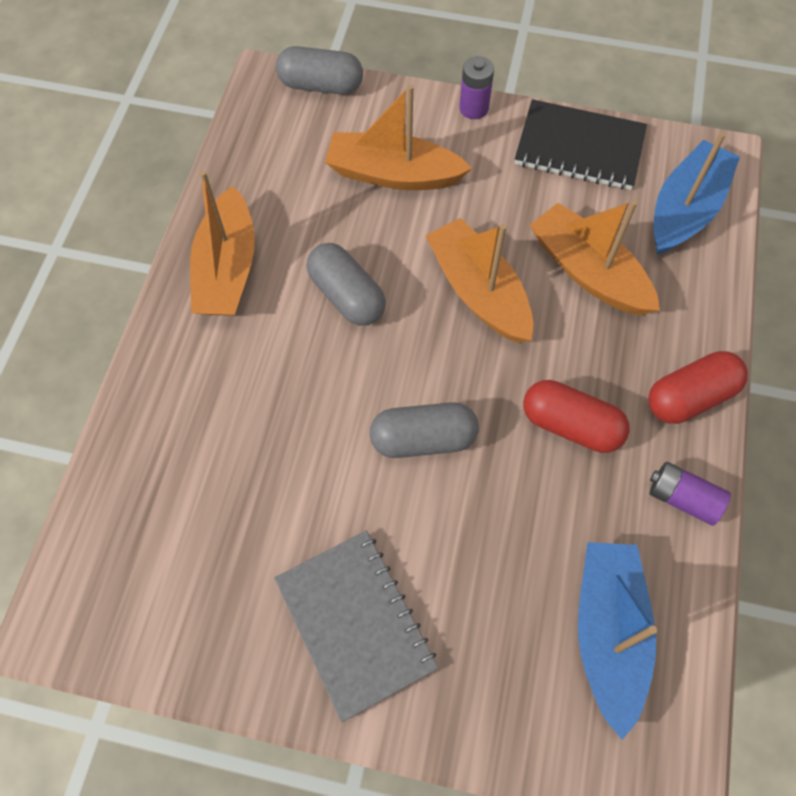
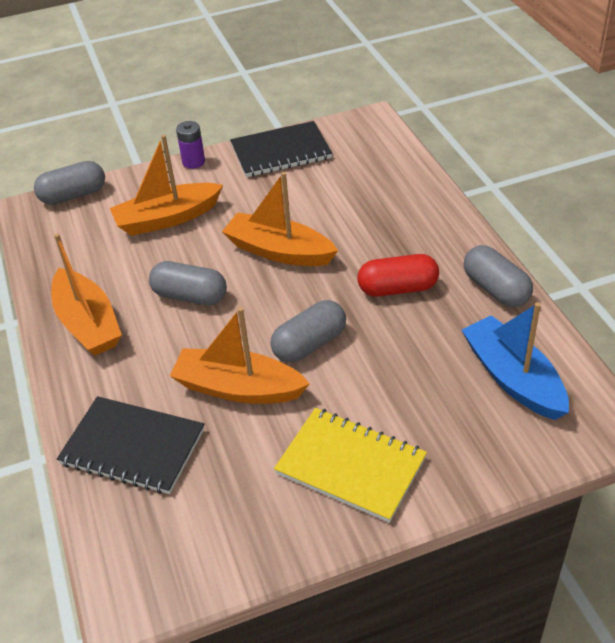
camera: 30 degrees left, 20 degrees down
grey notebook [274,531,438,722] -> yellow notebook [274,408,427,523]
orange boat [530,200,660,315] -> orange boat moved to [170,307,310,404]
red capsule [648,351,748,424] -> none
purple battery [649,462,731,526] -> grey capsule [464,245,533,307]
blue boat [653,132,740,255] -> none
none -> black notebook [57,396,204,494]

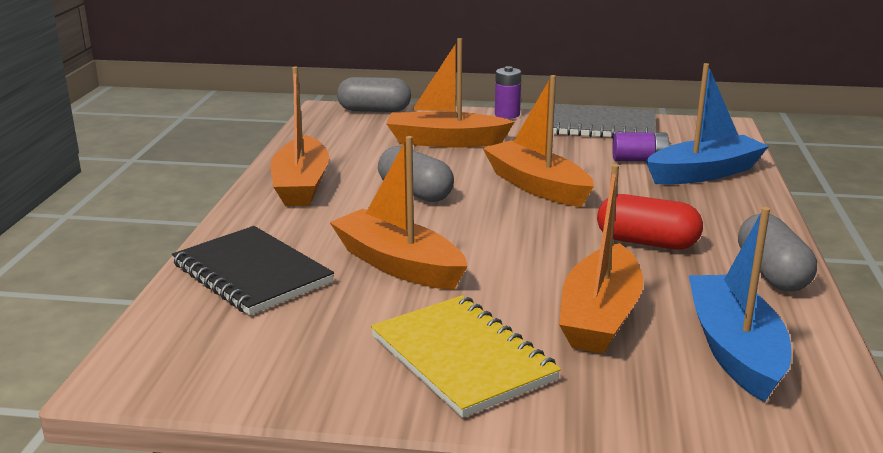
camera: 25 degrees right, 20 degrees down
black notebook [230,121,332,177] -> grey notebook [553,105,656,138]
grey capsule [270,300,346,363] -> none
none -> orange boat [559,164,643,354]
none -> purple battery [612,132,671,161]
none -> blue boat [646,63,769,185]

